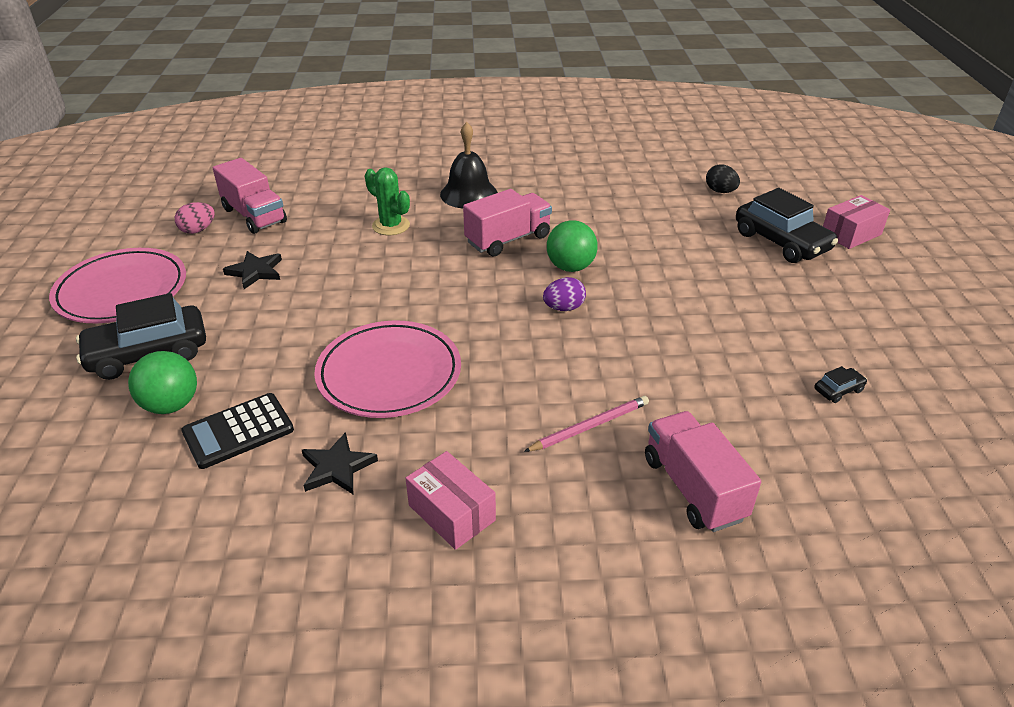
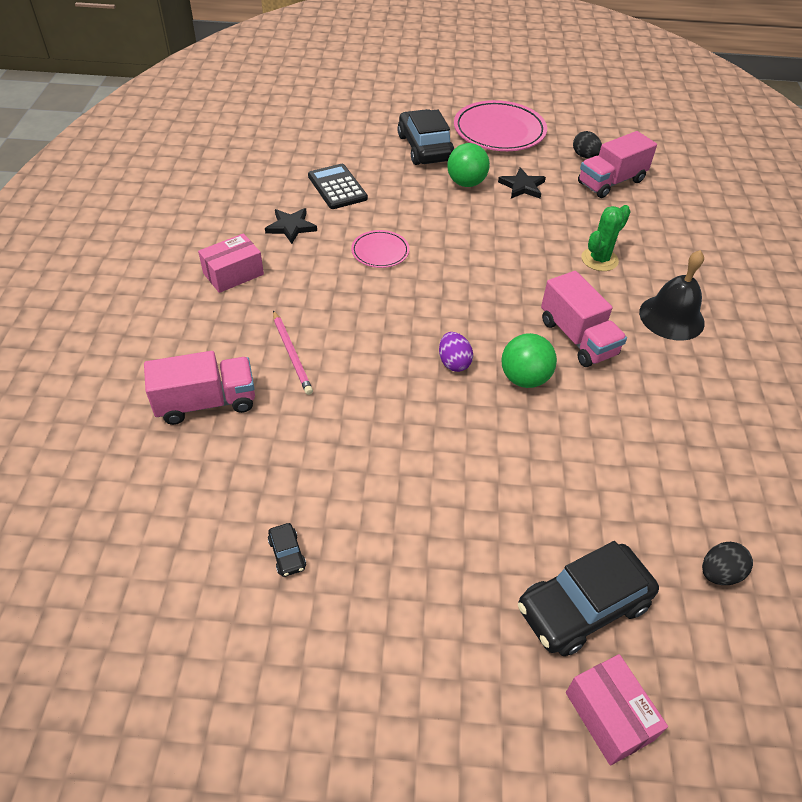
camera: 95 degrees right, 10 degrees up
green ball [128,351,197,414] -> green ball moved to [447,143,490,187]
pink egg [175,202,215,234] -> black egg [573,131,602,158]
pink plate [314,320,461,418] -> pink plate [351,230,409,268], size x0.52

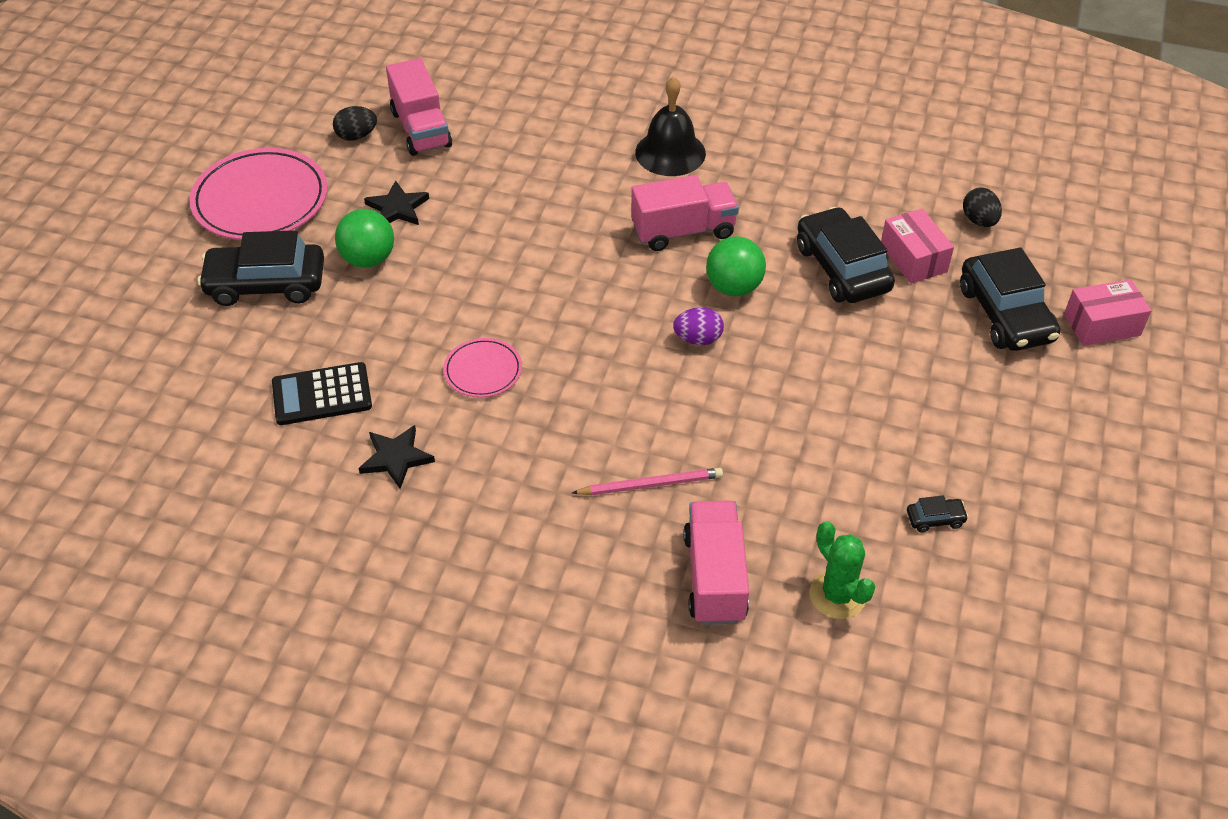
camera: 75 degrees left, 0 degrees up
pink box [198,233,264,293] -> pink box moved to [881,209,954,284]
green cactus [582,205,631,271] -> green cactus moved to [809,522,875,619]
none -> black car [797,207,895,303]

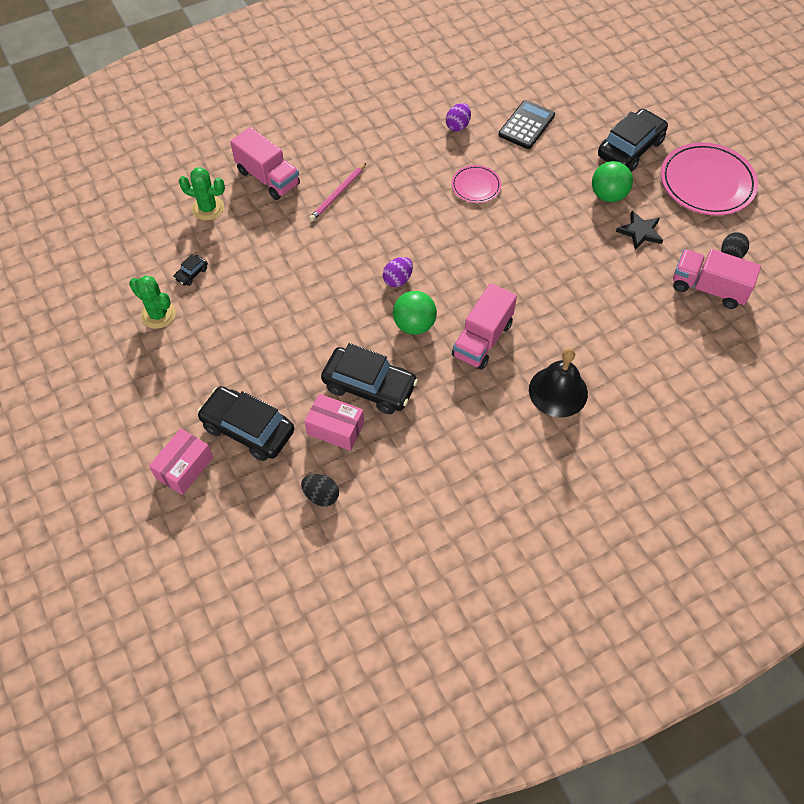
camera: 135 degrees right, 10 degrees up
black star [358,425,435,489] -> purple egg [446,103,471,132]
none -> green cactus [129,275,176,329]

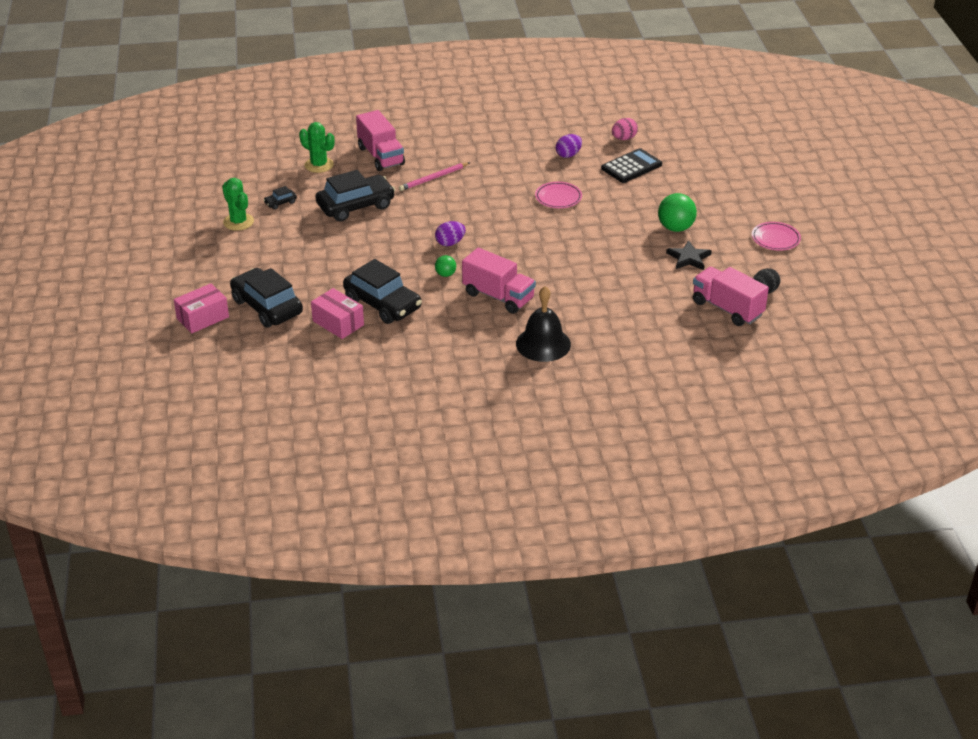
camera: 20 degrees right, 20 degrees down
black egg [301,474,339,506] -> none
green ball [393,291,437,335] -> green ball [435,255,456,277], size x0.54
pink truck [452,283,517,369] -> pink truck turned 105 degrees counterclockwise [462,248,536,314]
black car [598,109,668,172] -> black car moved to [315,170,395,222]
pink plate [661,142,758,215] -> pink plate [752,222,801,251], size x0.52
none -> pink egg [612,118,638,140]

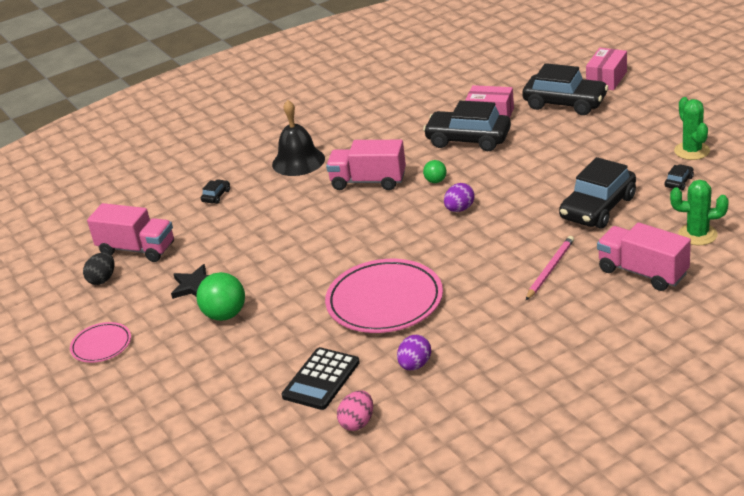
camera: 160 degrees right, 5 degrees down
green cactus [222,178,254,231] -> green cactus turned 45 degrees clockwise [674,97,710,160]
pink plate [535,182,582,208] -> pink plate [325,259,443,333], size x1.92
none -> black car [201,179,230,204]

